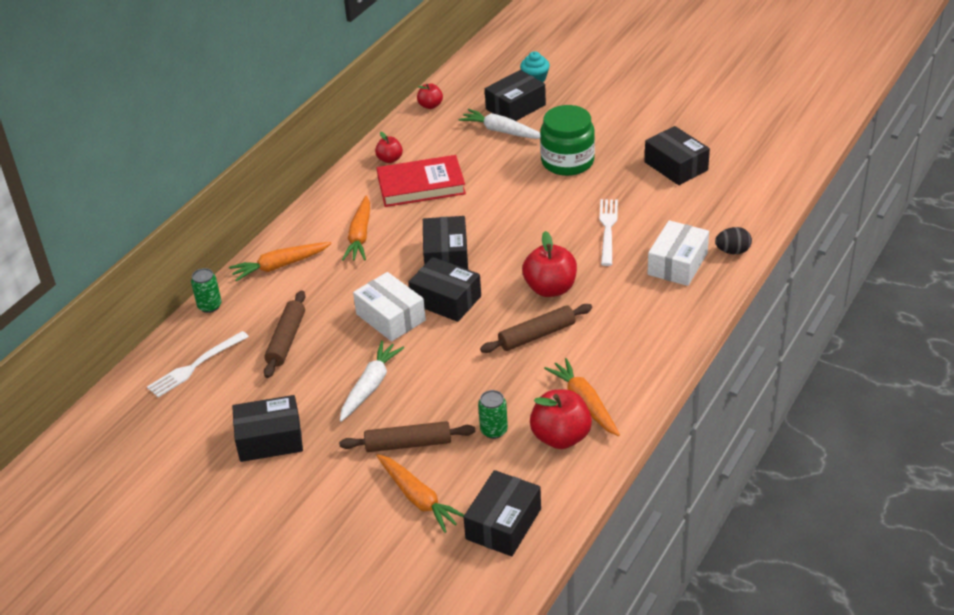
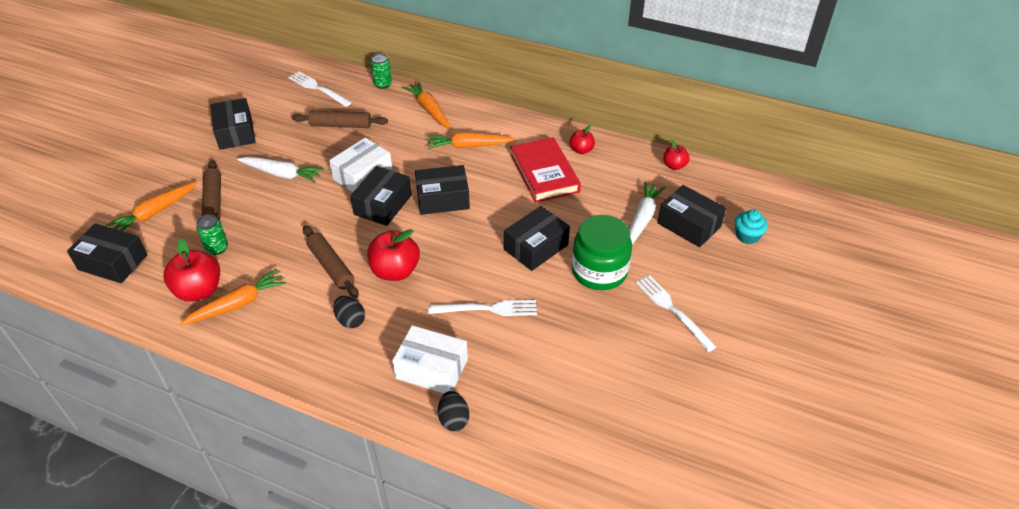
camera: 80 degrees right, 5 degrees up
black box [645,126,710,185] -> black box moved to [504,206,570,271]
none -> black egg [333,296,365,328]
none -> white fork [635,275,717,352]

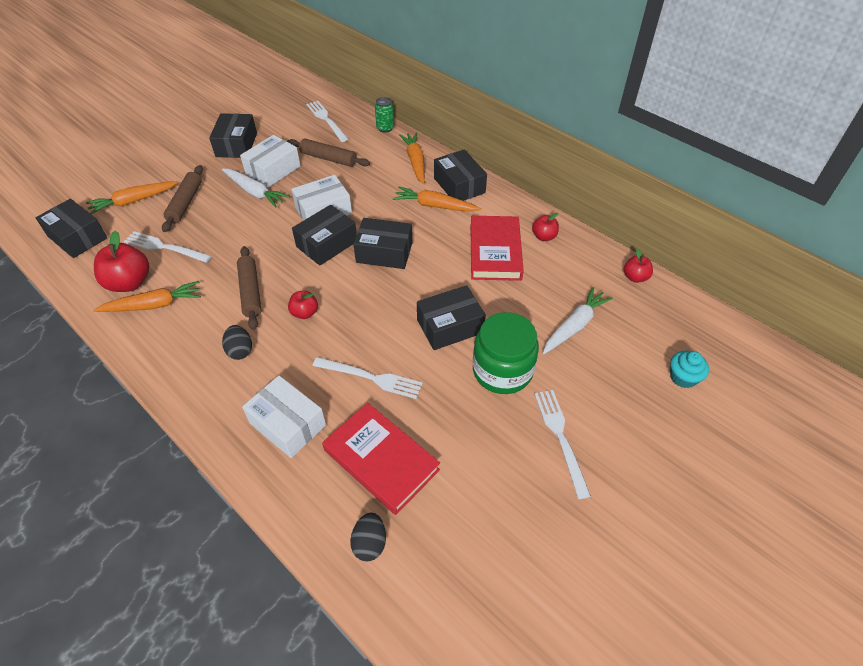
camera: 20 degrees right, 5 degrees up
green can [196,214,228,255] -> white fork [124,231,211,263]
red apple [367,229,420,281] -> red apple [288,290,318,319], size x0.57
black egg [438,391,469,431] -> black egg moved to [350,513,386,561]
black box [657,185,726,247] -> black box moved to [434,150,487,201]
none -> white box [240,135,301,188]
none -> red book [322,403,440,515]

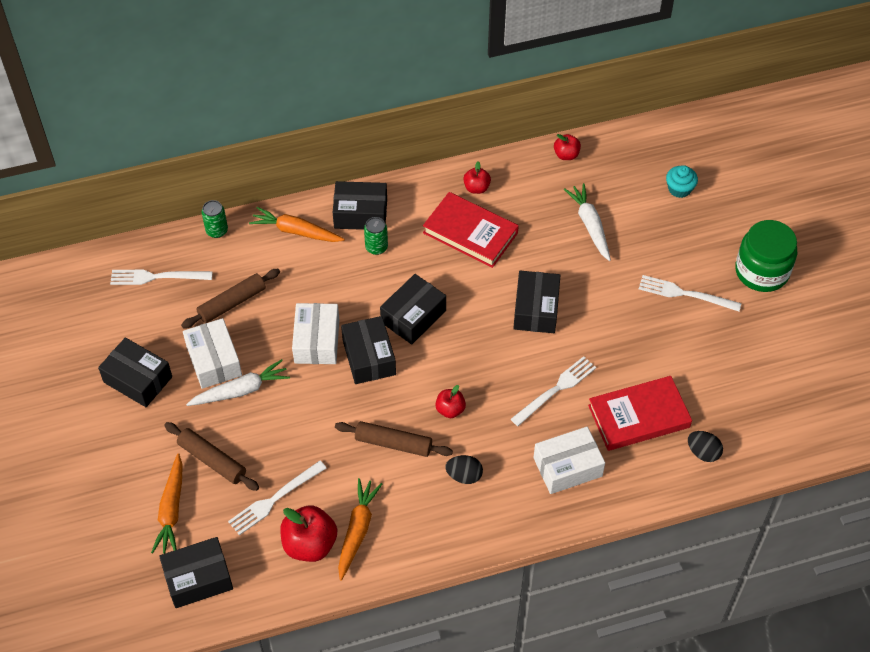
camera: 60 degrees left, 5 degrees up
orange carrot [393,187,481,212] -> green can [364,217,388,255]
green jar [473,312,539,394] -> green jar moved to [735,220,797,292]

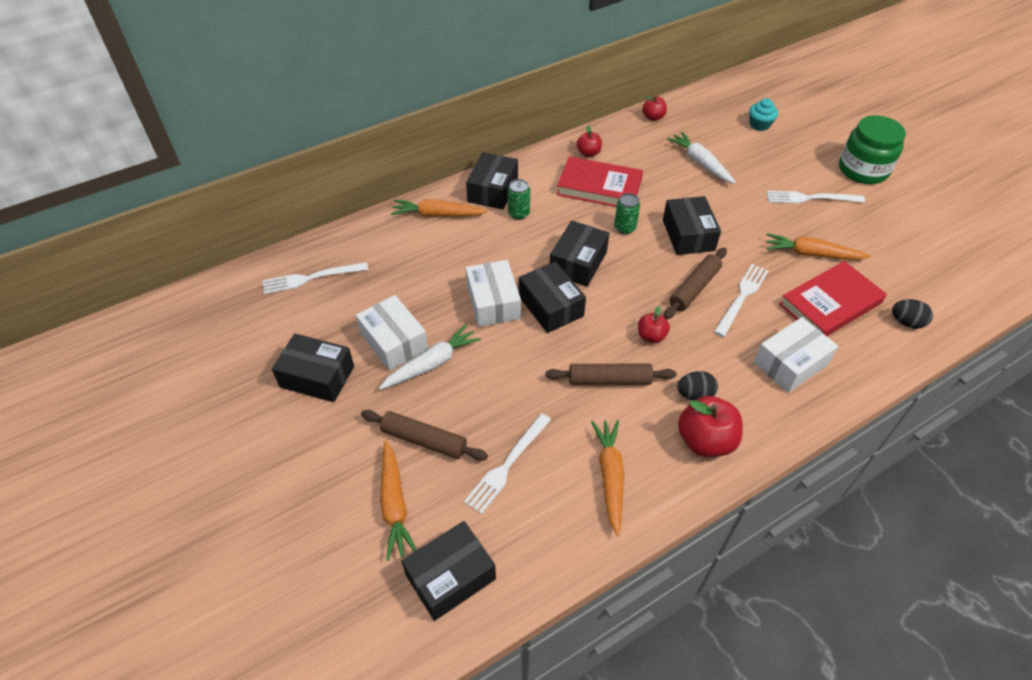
camera: 15 degrees left, 5 degrees down
brown rolling pin [181,269,280,329] -> brown rolling pin moved to [664,248,727,319]
green can [202,200,228,238] -> green can moved to [614,193,640,234]
red apple [280,505,337,562] -> red apple moved to [678,396,743,457]
black box [333,181,387,230] -> black box turned 60 degrees counterclockwise [466,152,518,210]
none -> orange carrot [766,233,871,260]

